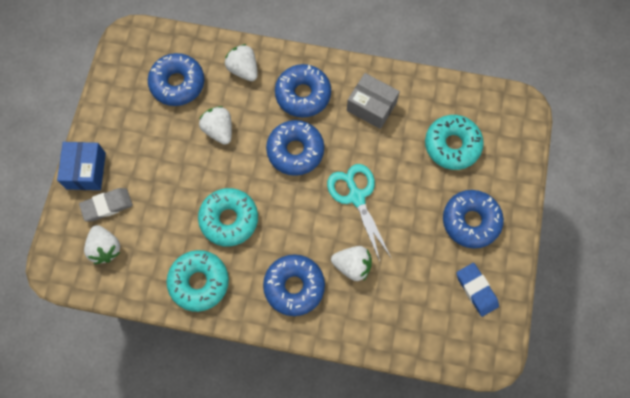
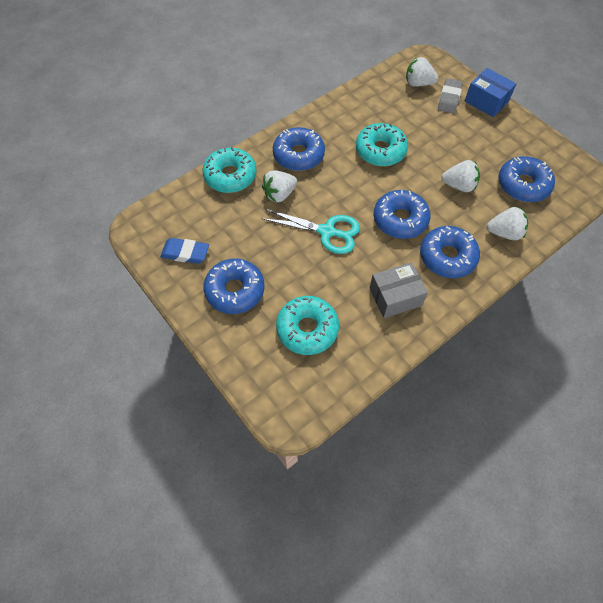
camera: 130 degrees right, 10 degrees down
turquoise donut [167,250,229,312] -> turquoise donut moved to [202,147,256,193]

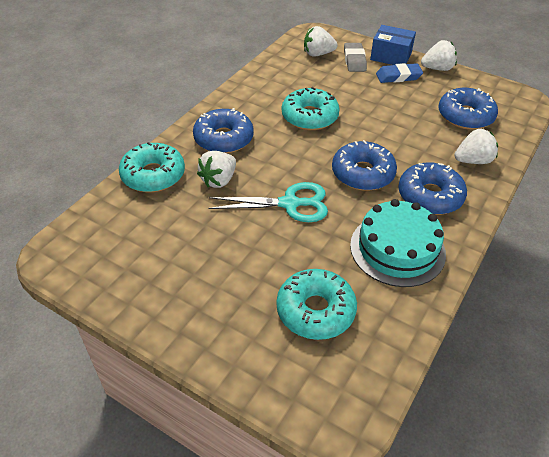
camera: 20 degrees left, 15 degrees down
blue eraser [160,238,209,264] -> blue eraser moved to [376,63,423,83]
blue donut [203,258,264,314] -> none
grey box [370,262,428,318] -> turquoise cake [350,199,446,287]
white strawberry [441,160,480,192] -> white strawberry moved to [421,40,457,71]

